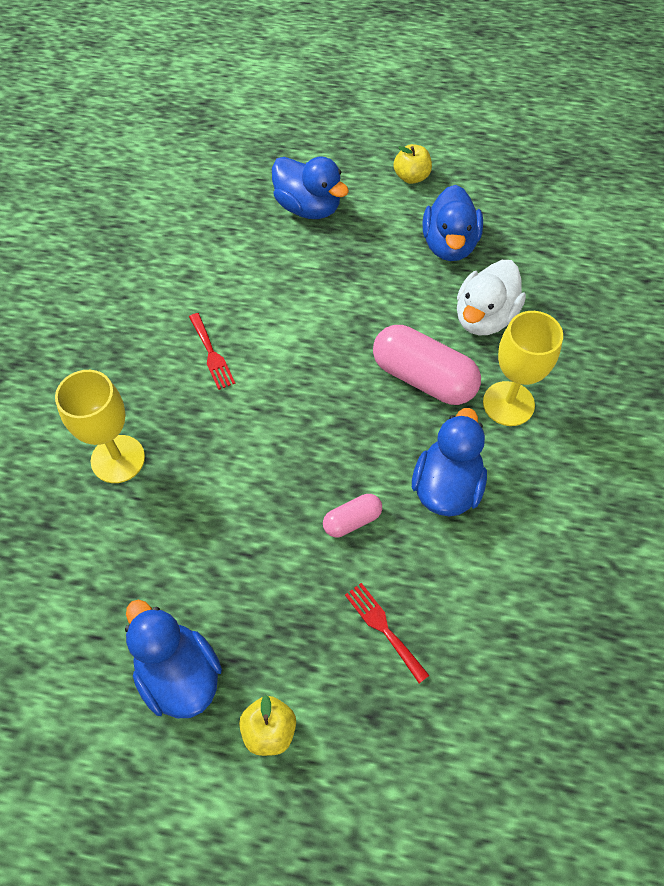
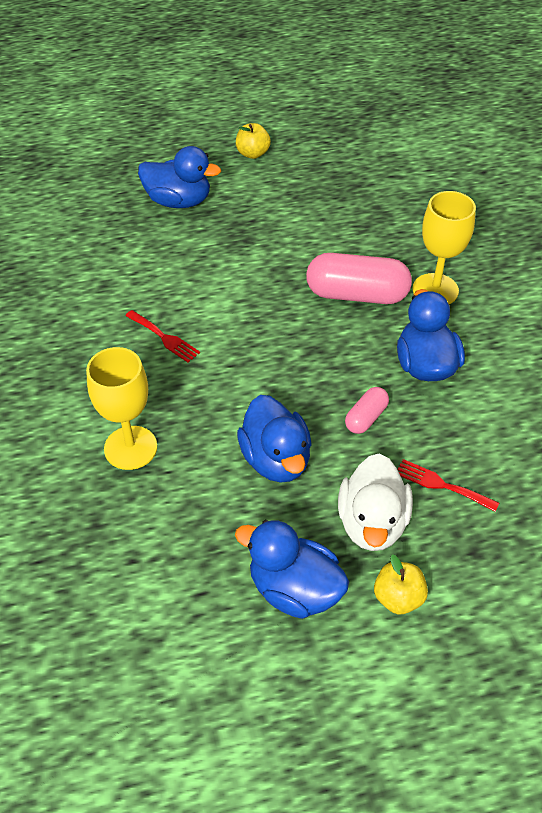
camera: 25 degrees left, 10 degrees down
blue duck [423,185,483,261] -> blue duck moved to [237,395,312,483]
white duck [457,260,526,335] -> white duck moved to [338,453,413,551]

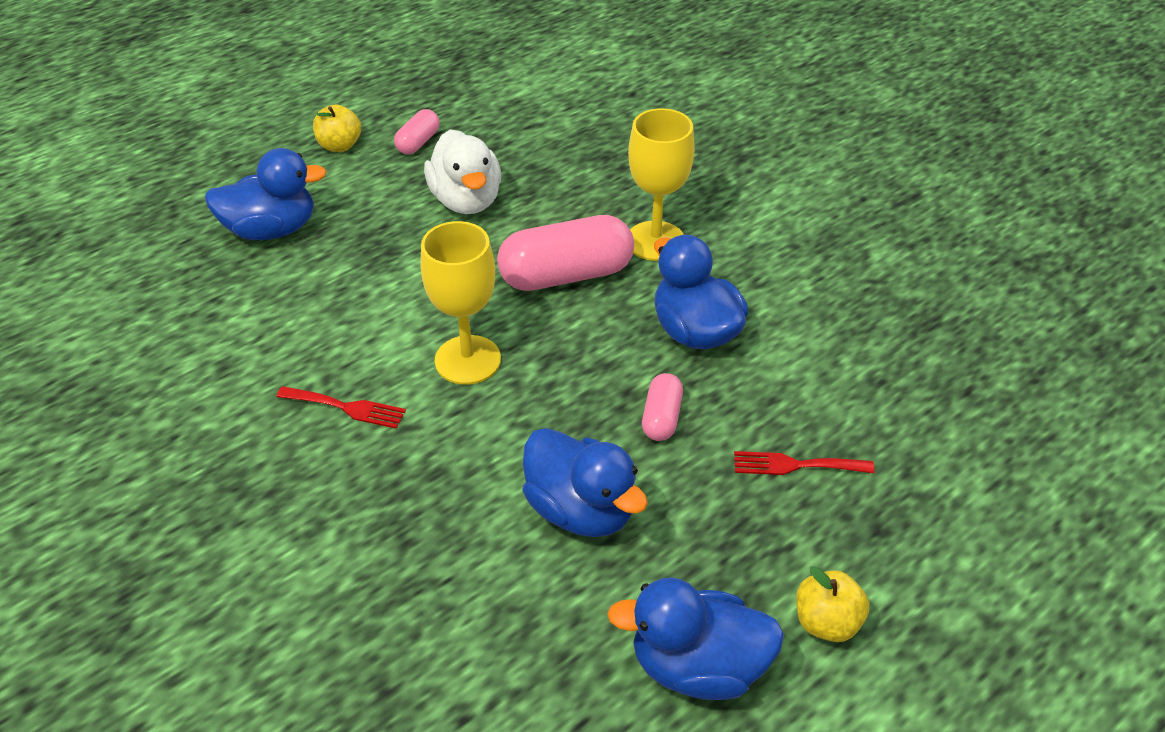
camera: 25 degrees left, 5 degrees down
yellow goblet [86,347,157,470] -> yellow goblet moved to [421,221,501,385]
white duck [338,453,413,551] -> white duck moved to [424,129,501,214]
none -> pink capsule [394,109,440,154]

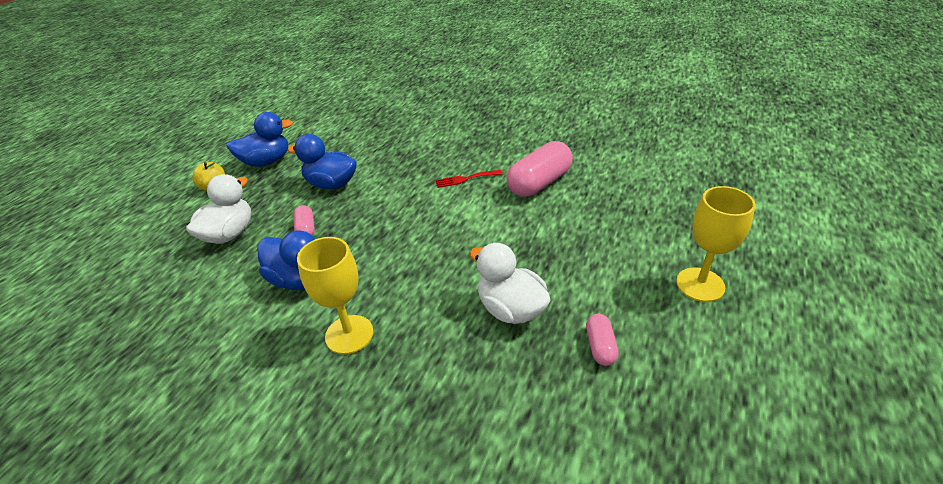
camera: 155 degrees right, 5 degrees down
blue duck [205,148,327,240] -> none
yellow apple [313,105,361,152] -> none
yellow goblet [421,221,501,385] -> yellow goblet moved to [676,186,755,302]
pink capsule [497,215,634,291] -> pink capsule moved to [507,141,573,197]
red fork [734,451,874,475] -> white duck [186,174,251,244]

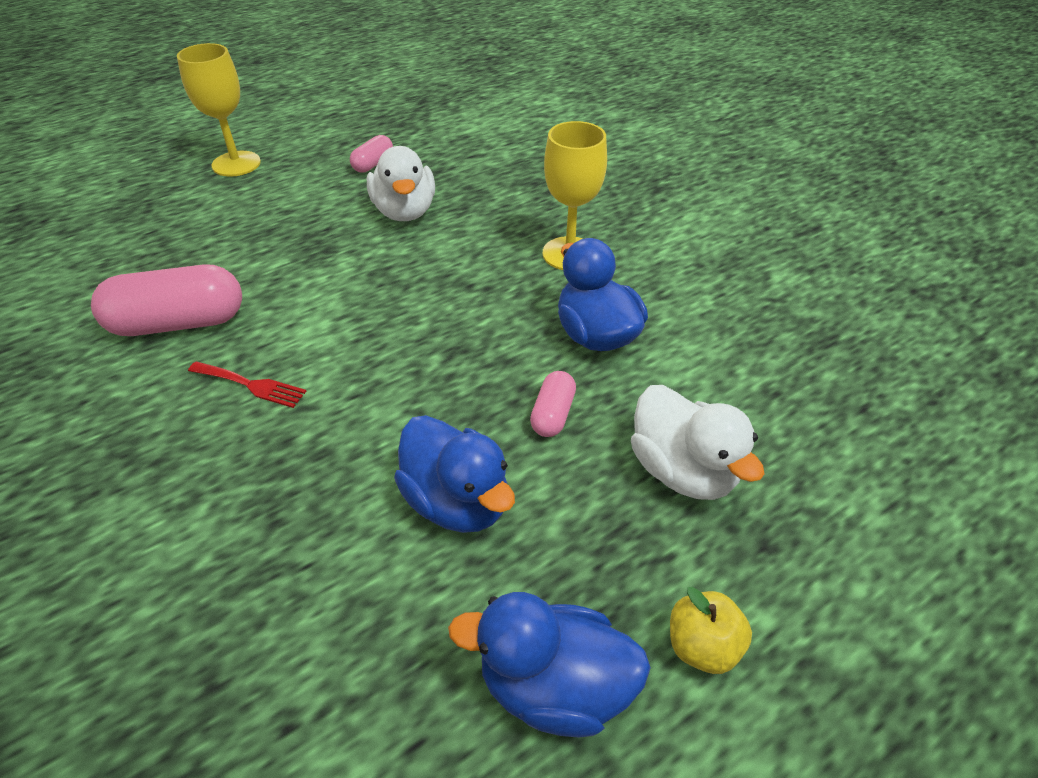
camera: 150 degrees left, 5 degrees up
white duck [186,174,251,244] -> white duck turned 90 degrees counterclockwise [631,385,765,500]

